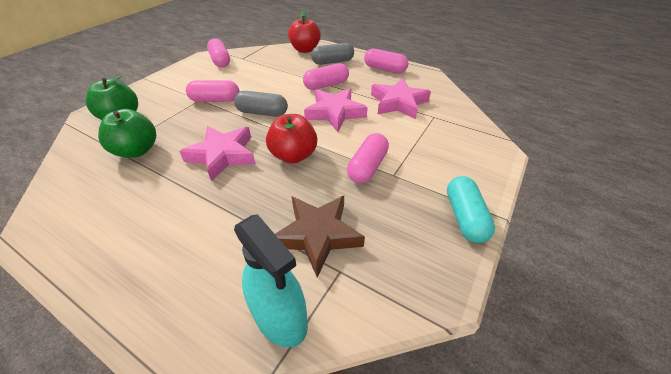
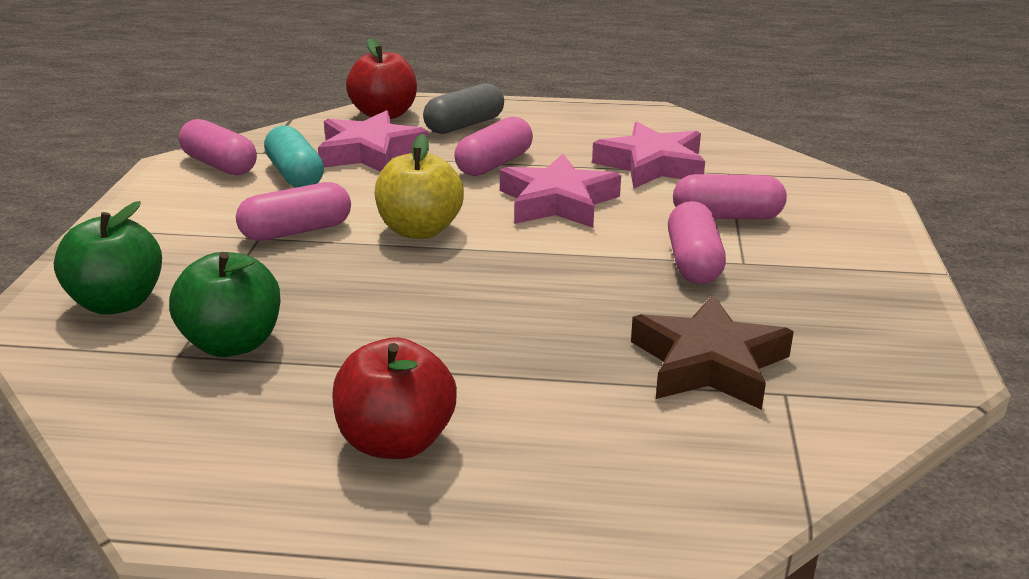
camera: 25 degrees left, 15 degrees down
pink star [179,126,255,182] -> pink star moved to [318,110,429,172]
grey capsule [234,91,288,117] -> yellow apple [375,134,464,239]
turquoise spray bottle [234,214,308,347] -> none
red apple [266,114,317,164] -> red apple moved to [332,337,457,459]
pink capsule [364,49,408,73] -> pink capsule moved to [673,174,787,220]
turquoise capsule [447,176,495,243] -> turquoise capsule moved to [264,126,324,188]

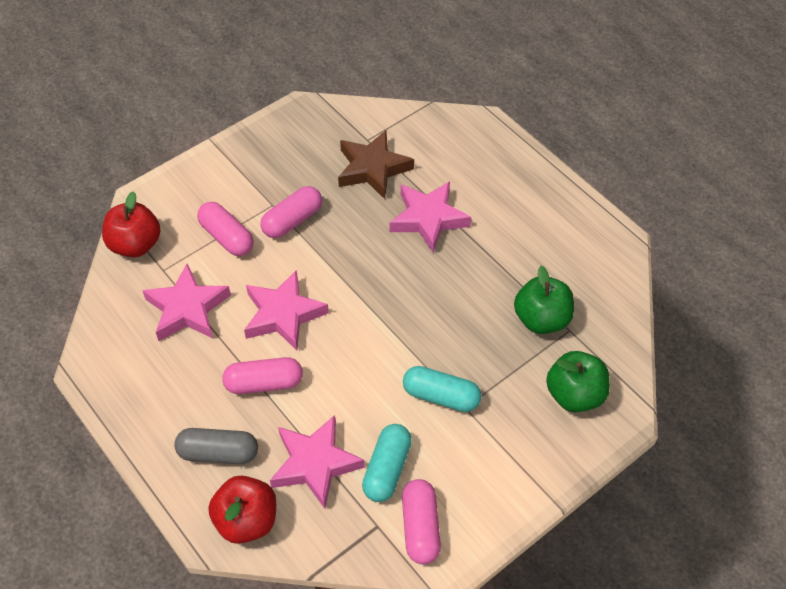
camera: 135 degrees left, 25 degrees up
pink capsule [236,182,351,241] -> turquoise capsule [403,366,481,412]
red apple [332,337,457,459] -> red apple moved to [102,191,161,257]
yellow apple [375,134,464,239] -> none
none -> pink star [389,181,471,252]

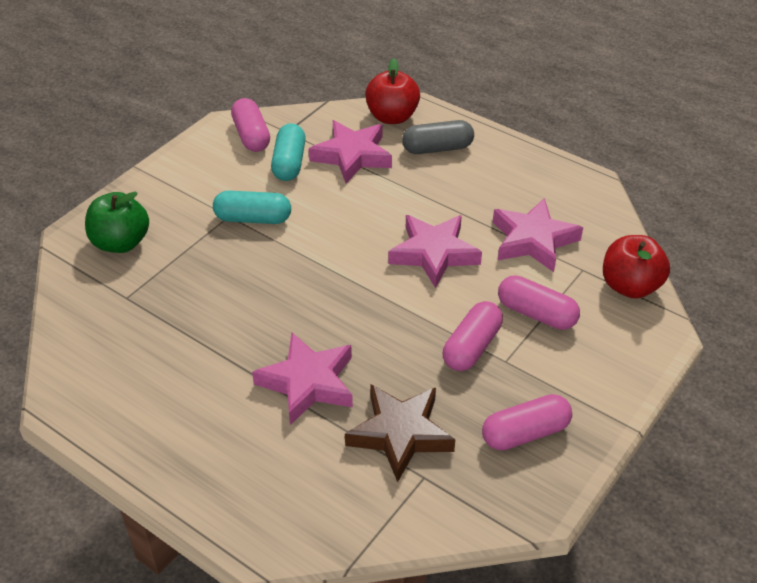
camera: 165 degrees right, 10 degrees down
pink capsule [222,357,303,394] -> pink capsule moved to [482,394,572,451]
green apple [514,266,574,334] -> none

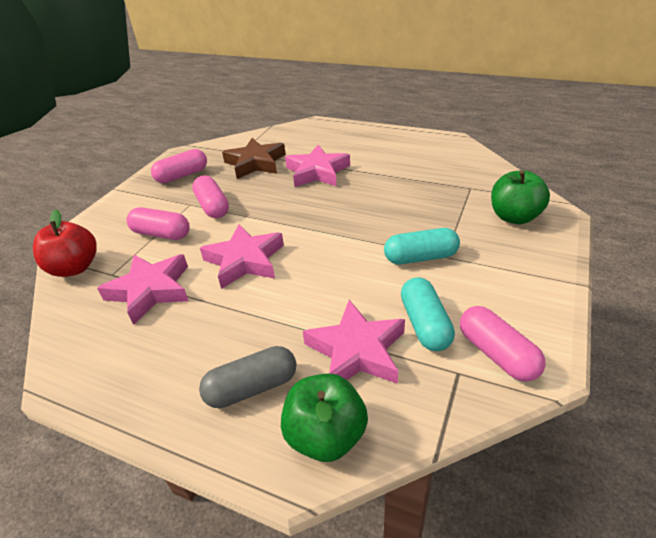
camera: 170 degrees right, 5 degrees down
red apple [365,58,420,124] -> green apple [281,373,368,462]
pink capsule [443,301,503,371] -> pink capsule turned 45 degrees counterclockwise [192,175,229,218]

